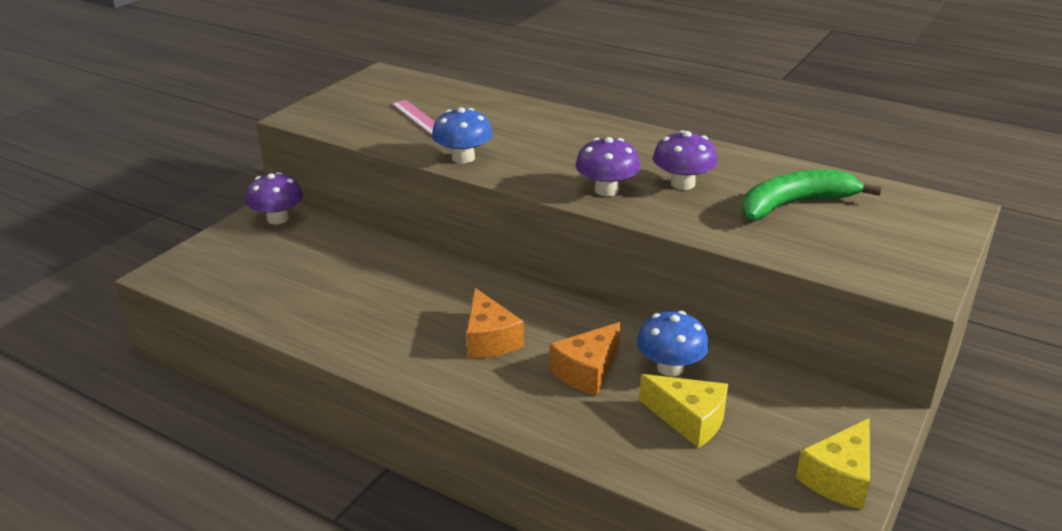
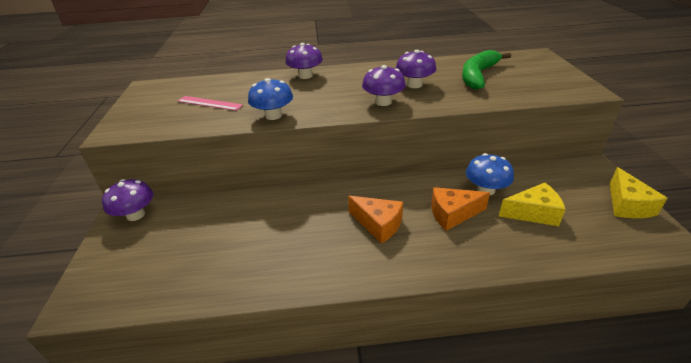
camera: 35 degrees left, 5 degrees up
orange cheese [550,322,621,395] -> orange cheese turned 75 degrees clockwise [431,187,490,231]
none -> purple mushroom [285,43,323,79]

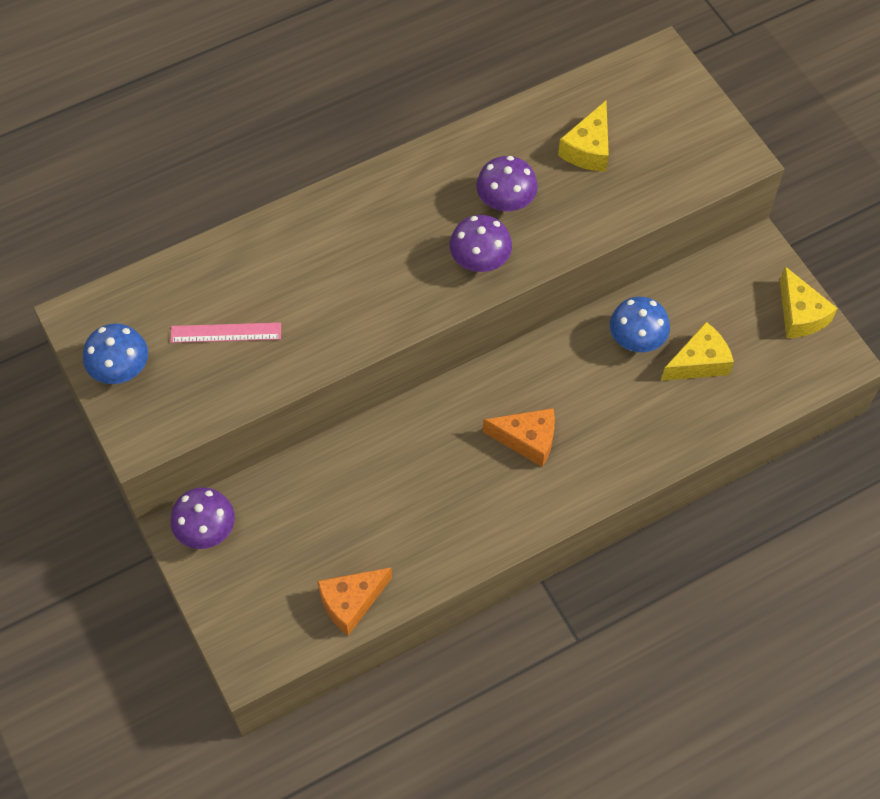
camera: 25 degrees left, 25 degrees up
blue mushroom [248,78,293,120] -> blue mushroom moved to [83,324,148,384]
purple mushroom [285,43,323,79] -> none
orange cheese [431,187,490,231] -> orange cheese moved to [317,567,392,636]
green banana [462,50,511,90] -> yellow cheese [558,101,609,172]

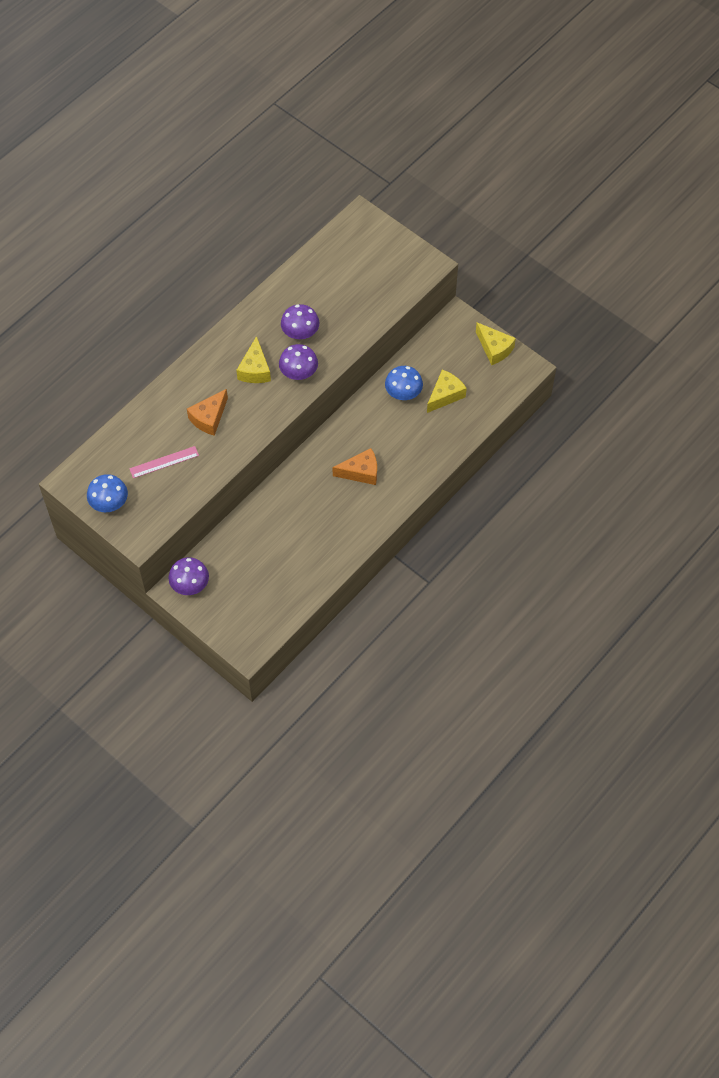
camera: 20 degrees left, 0 degrees up
orange cheese [317,567,392,636] -> orange cheese moved to [187,389,228,436]
yellow cheese [558,101,609,172] -> yellow cheese moved to [236,336,271,383]

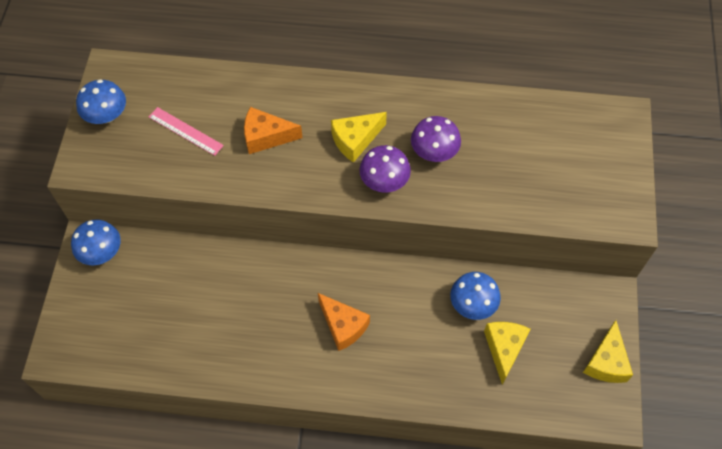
camera: 55 degrees right, 0 degrees up
purple mushroom [168,557,209,595] -> blue mushroom [71,219,121,265]
yellow cheese [427,370,467,413] -> yellow cheese turned 90 degrees counterclockwise [484,322,530,385]

